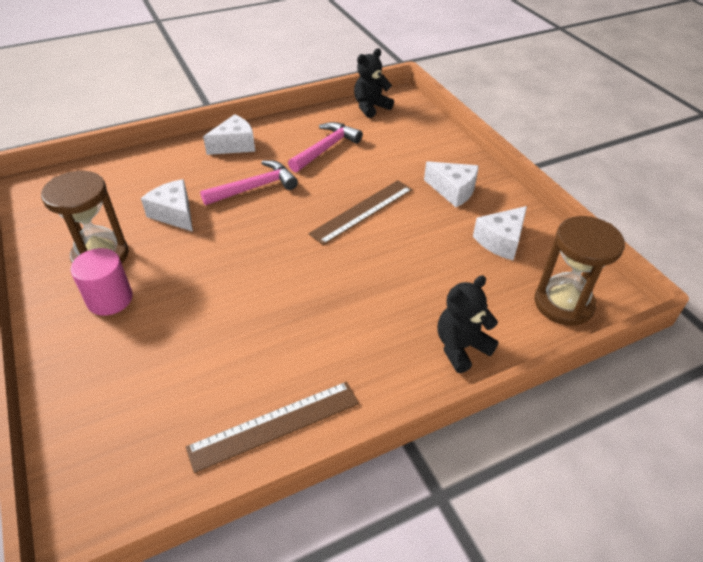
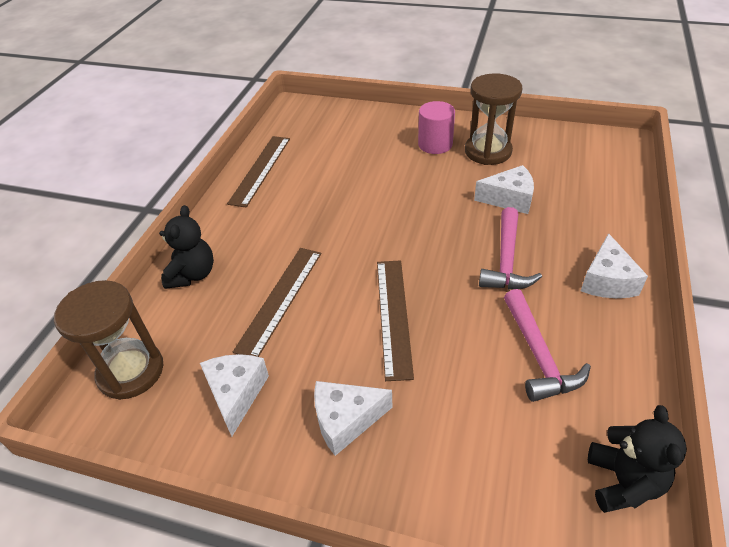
camera: 135 degrees right, 0 degrees up
none -> brown ruler [233,248,321,357]

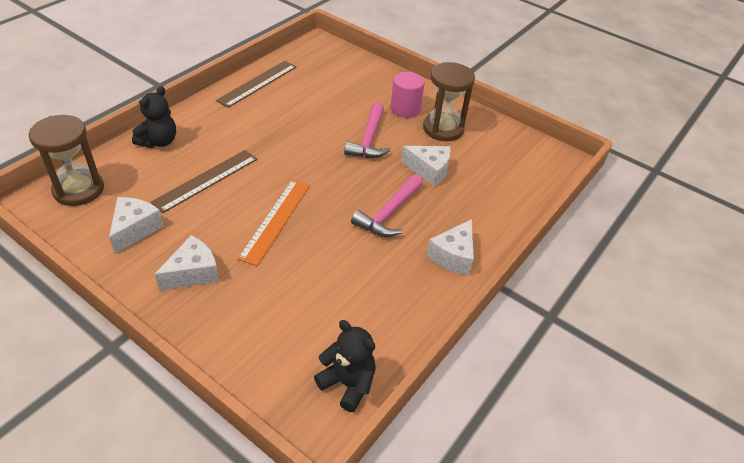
camera: 15 degrees right, 0 degrees up
white cheese [314,381,392,456] -> white cheese turned 135 degrees clockwise [155,235,219,290]
brown ruler [377,260,414,381] -> orange ruler [238,180,310,266]
pink hammer [504,289,591,402] -> pink hammer moved to [344,102,391,158]
black teddy bear [588,405,687,513] -> black teddy bear turned 75 degrees counterclockwise [314,320,376,412]

